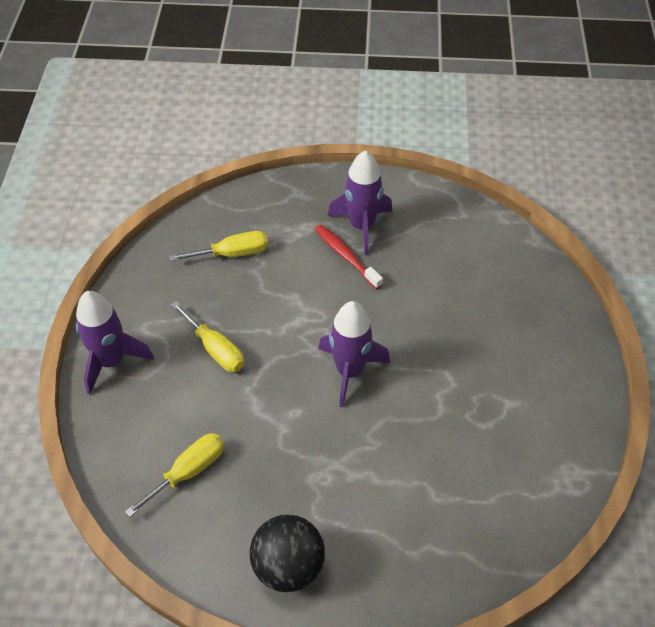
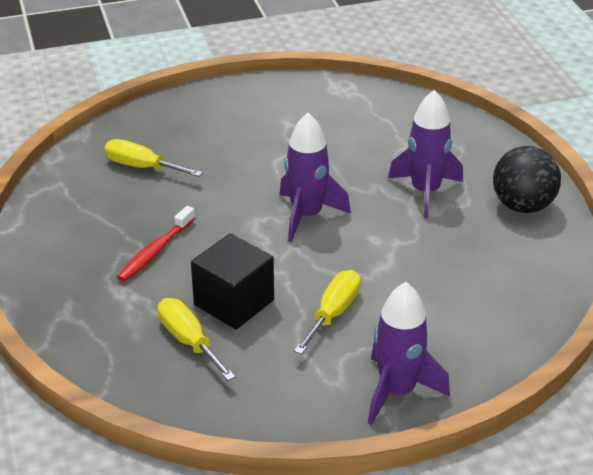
camera: 110 degrees left, 15 degrees down
yellow screwdriver [125,433,224,517] -> yellow screwdriver moved to [104,139,203,177]
purple rocket [328,150,392,255] -> purple rocket moved to [388,90,463,218]
none -> black cube [191,233,274,329]

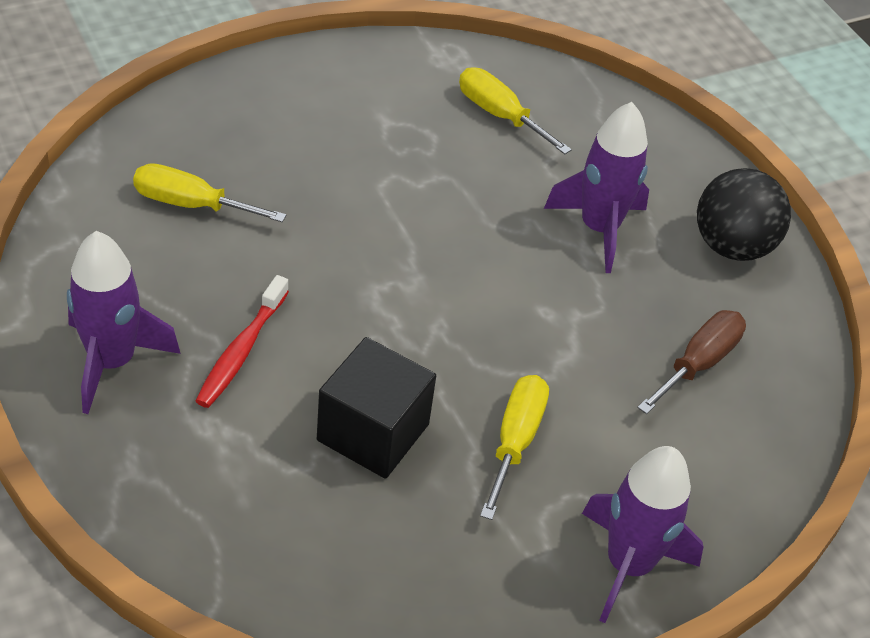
camera: 15 degrees left, 10 degrees up
yellow screwdriver [158,298,236,381] -> yellow screwdriver moved to [459,67,572,154]
purple rocket [279,113,351,242] -> purple rocket moved to [67,231,181,414]
none -> brown screwdriver [637,310,746,414]

